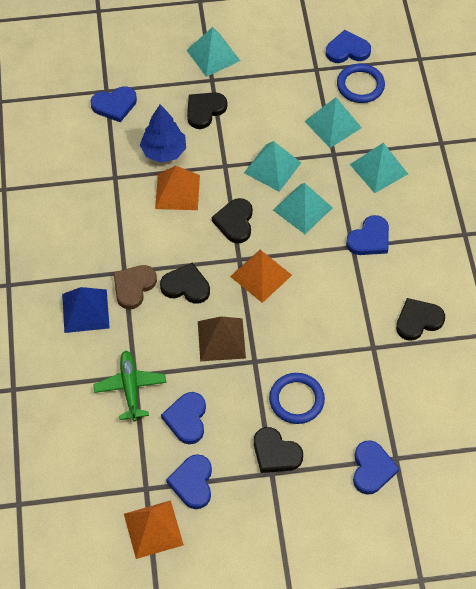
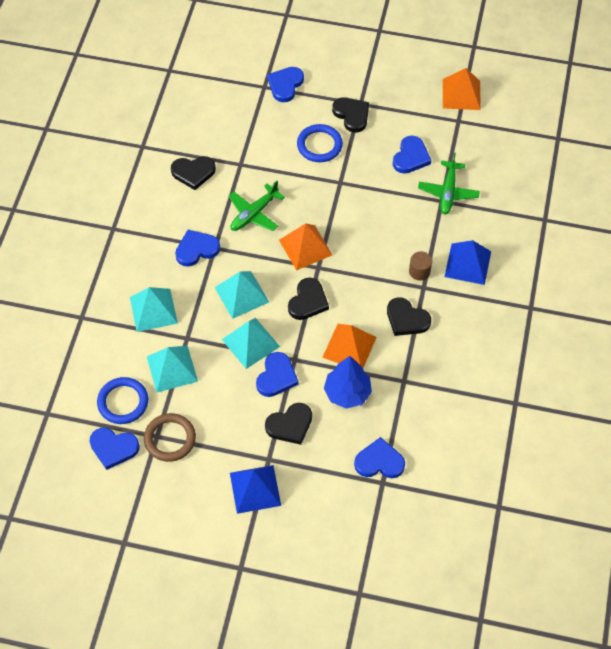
camera: 160 degrees left, 0 degrees up
brown heart [113,265,157,309] -> brown cylinder [409,251,432,281]
black heart [160,262,210,304] -> black heart moved to [387,297,431,336]
blue heart [166,454,212,509] -> blue heart moved to [256,352,299,397]
turquoise pyramid [186,27,240,77] -> blue pyramid [230,465,281,514]
brown pyramid [198,316,246,361] -> none
none -> brown ring [144,413,196,462]
none -> green plane [229,181,285,231]

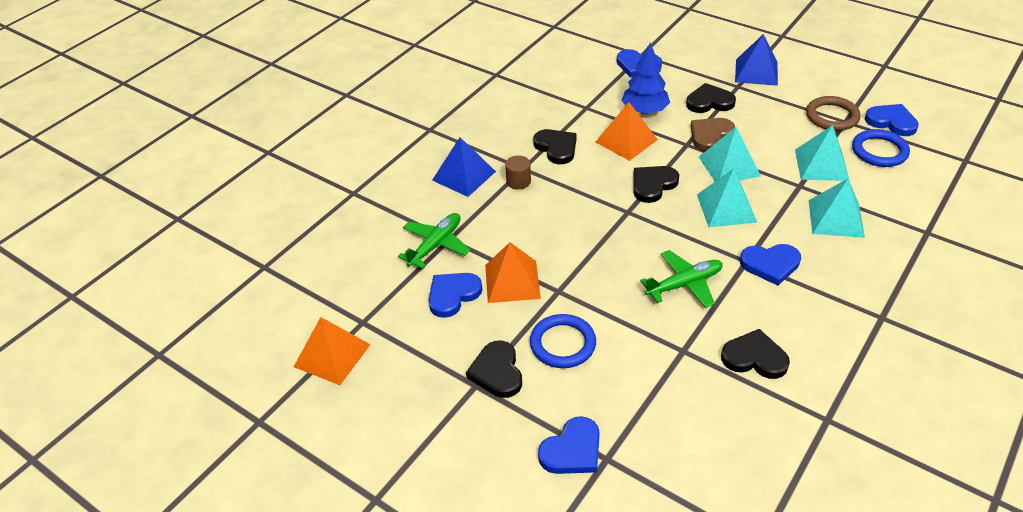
camera: 155 degrees left, 15 degrees down
blue heart [256,352,299,397] -> brown heart [690,118,735,151]
orange pyramid [279,223,332,270] -> orange pyramid moved to [485,242,541,303]

